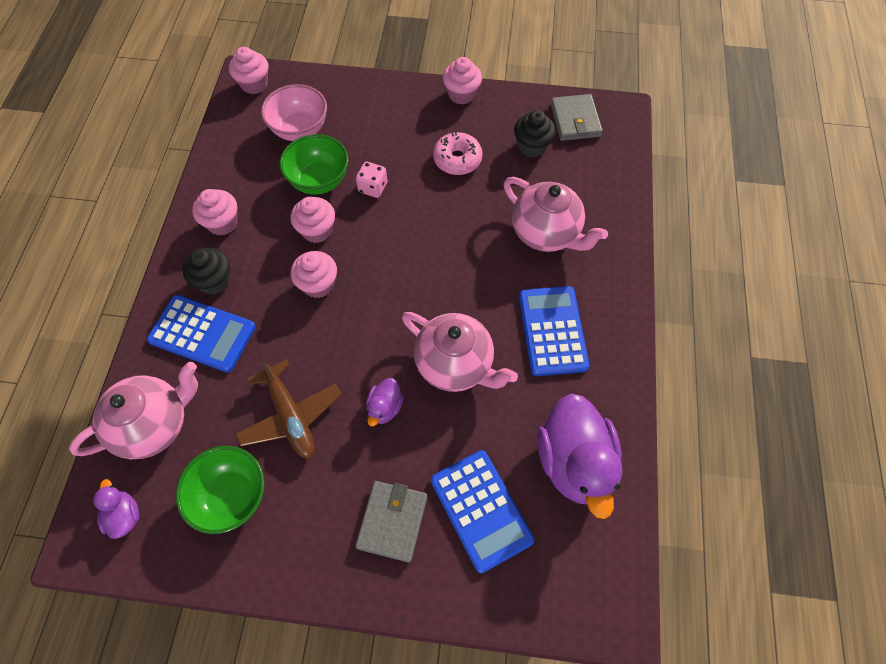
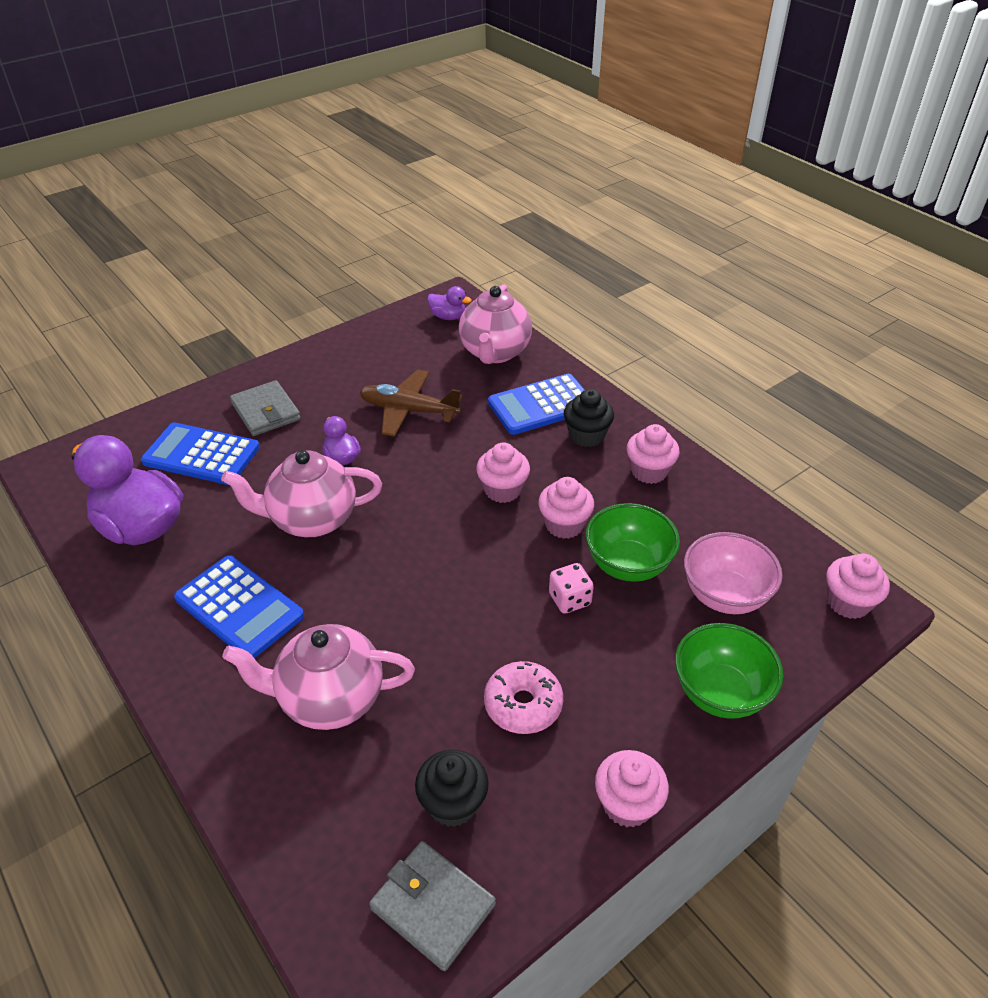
camera: 135 degrees right, 20 degrees down
green bowl [176,446,265,534] -> green bowl moved to [675,623,784,719]

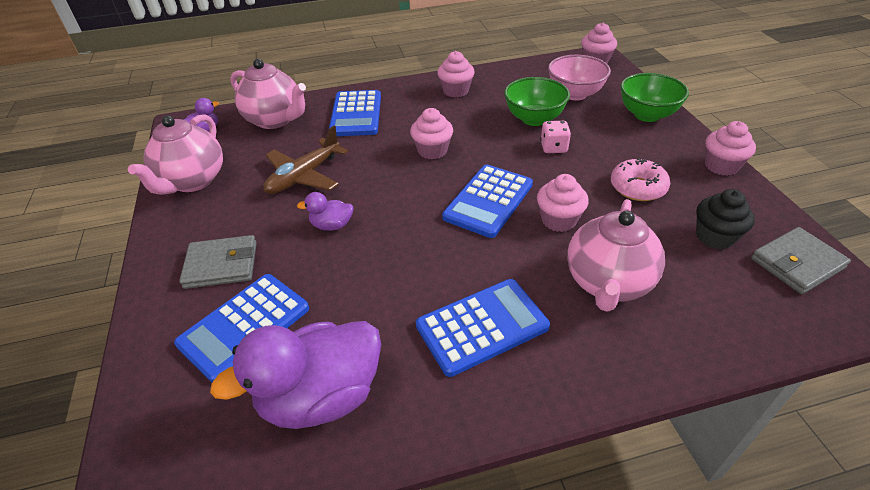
camera: 65 degrees left, 0 degrees up
pink teapot [221,450,382,537] -> pink teapot moved to [128,114,223,195]
pink cupcake [538,477,594,539] -> pink cupcake moved to [537,174,589,232]
black cupcake [564,389,614,447] -> none
none -> blue calculator [442,164,533,238]

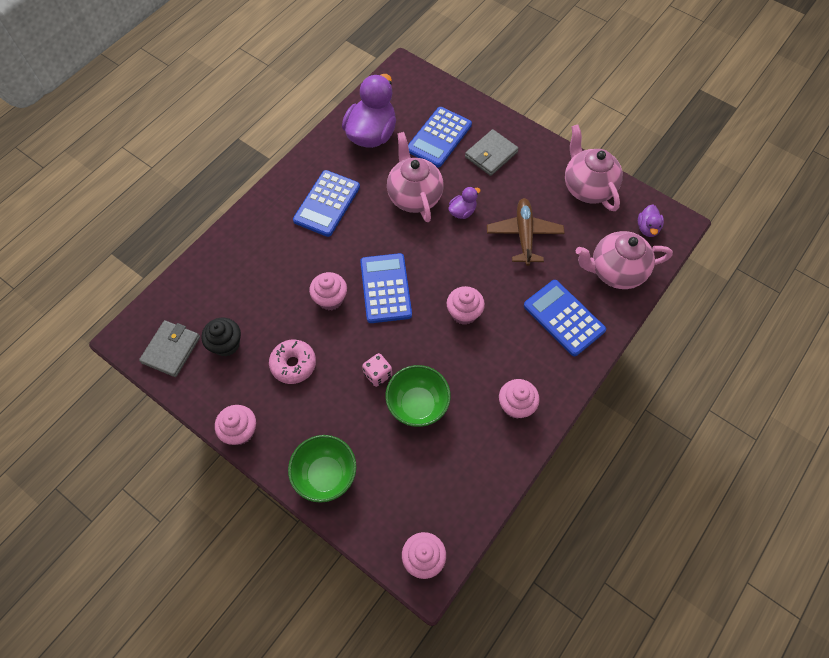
camera: 140 degrees right, 20 degrees up
blue calculator [174,274,309,382] -> blue calculator turned 150 degrees counterclockwise [408,107,472,167]
pink bowl [548,55,611,101] -> none
pink teapot [567,199,665,312] -> pink teapot moved to [387,132,444,222]

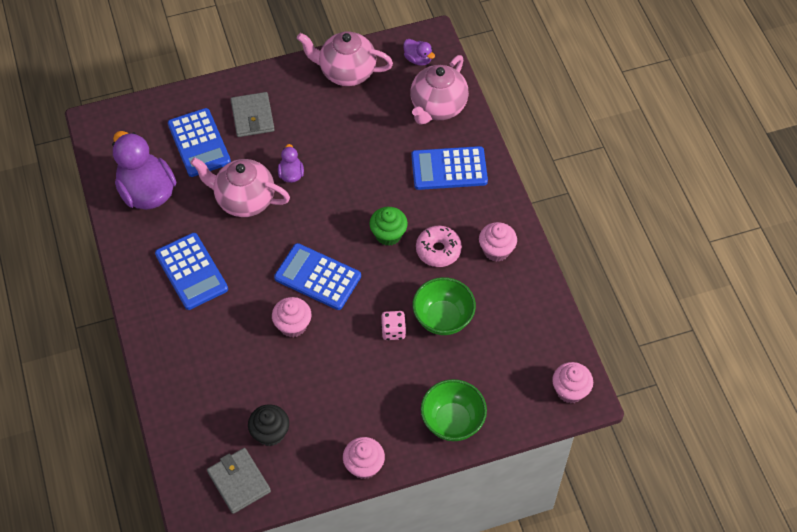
camera: 55 degrees left, 5 degrees down
pink donut [269,340,316,384] -> pink donut moved to [416,226,462,267]
pink cupcake [447,286,485,325] -> green cupcake [369,207,408,246]
brown plane [487,198,565,266] -> none

